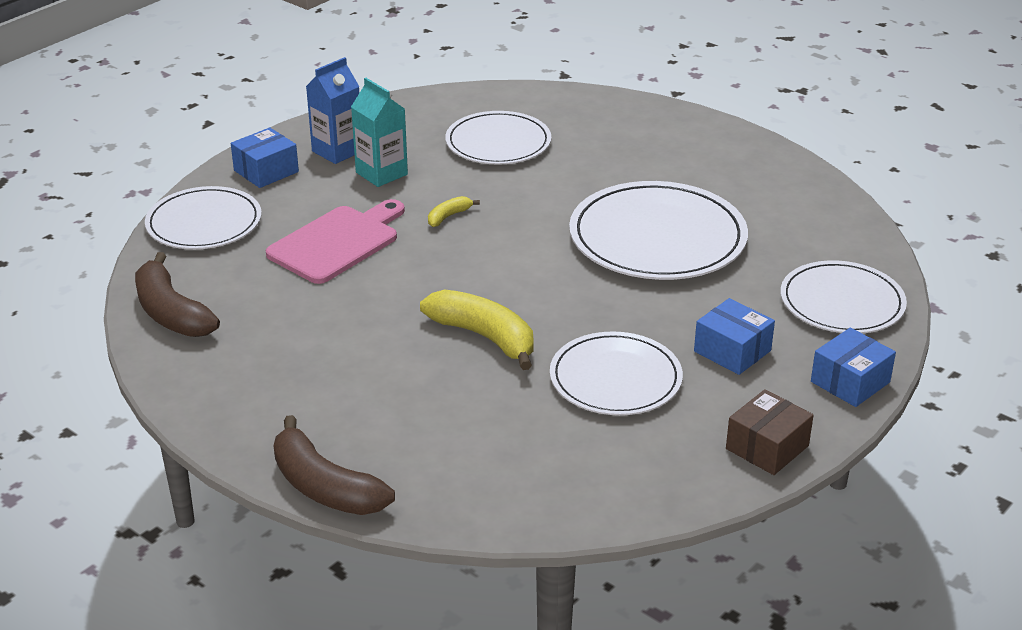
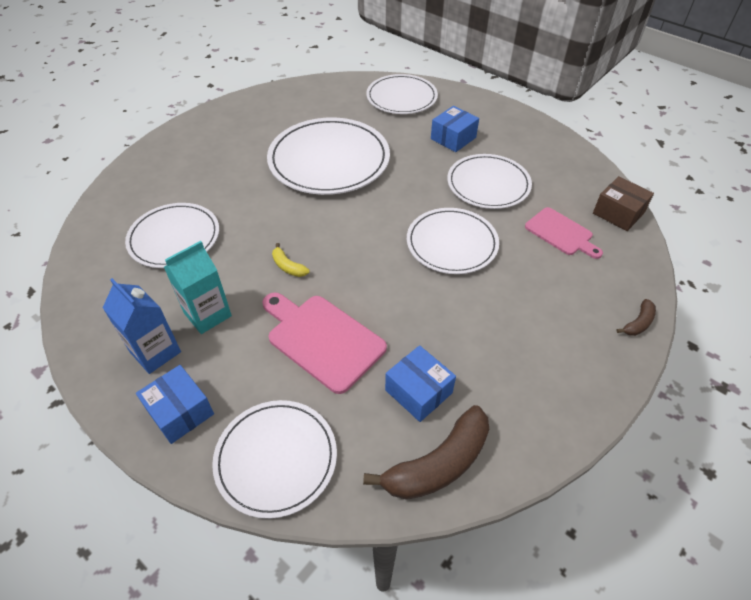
camera: 90 degrees left, 15 degrees up
brown banana [273,415,395,515] -> brown banana [616,299,656,336], size x0.48
yellow banana [420,289,534,370] -> white plate [407,208,499,274]
brown box [726,389,814,475] -> brown box moved to [593,176,654,231]
blue box [811,327,896,407] -> blue box moved to [385,345,456,422]
none -> pink cutting board [525,207,603,259]

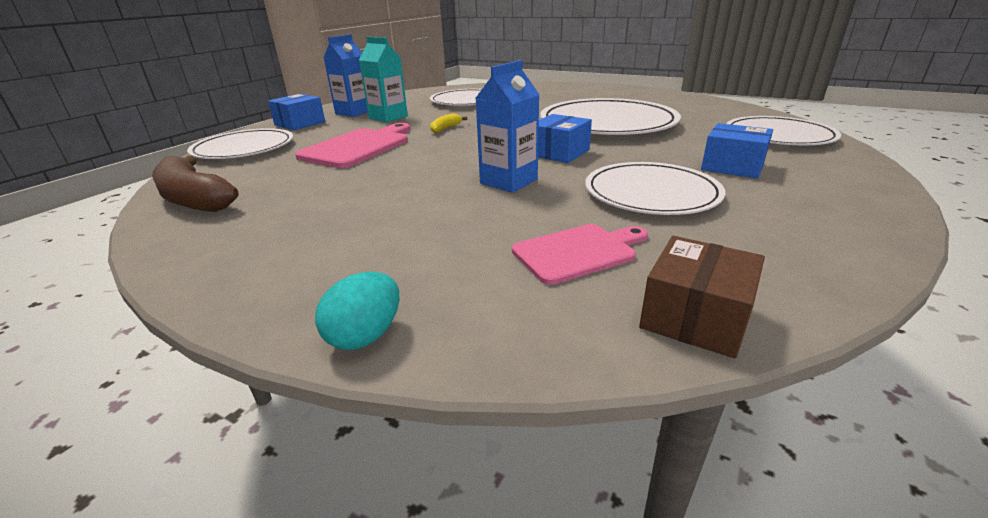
camera: 80 degrees right, 20 degrees down
blue box [385,345,456,422] -> blue box moved to [538,114,592,163]
white plate [407,208,499,274] -> blue carton [475,60,540,193]
pink cutting board [525,207,603,259] -> pink cutting board turned 150 degrees counterclockwise [512,224,648,285]
brown banana [616,299,656,336] -> turquoise egg [315,272,399,350]

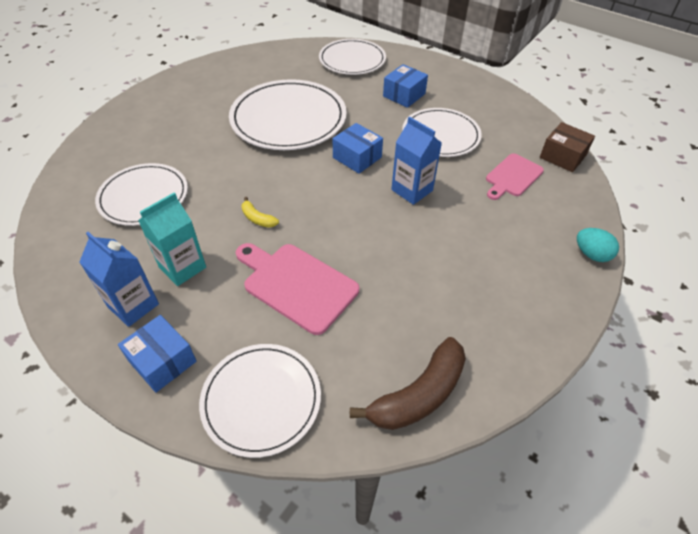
camera: 85 degrees left, 20 degrees up
pink cutting board [512,224,648,285] -> pink cutting board turned 120 degrees counterclockwise [486,153,544,200]

